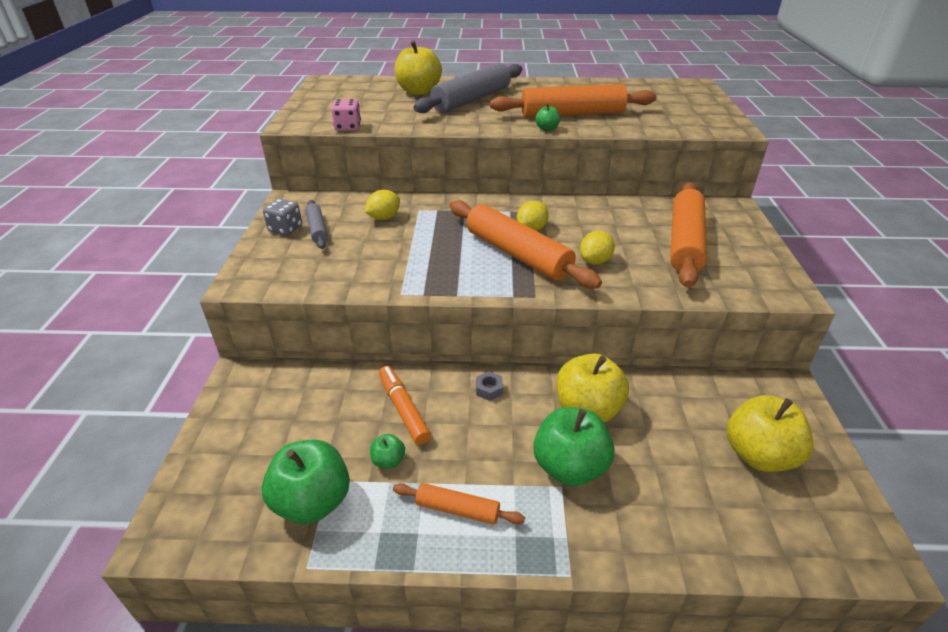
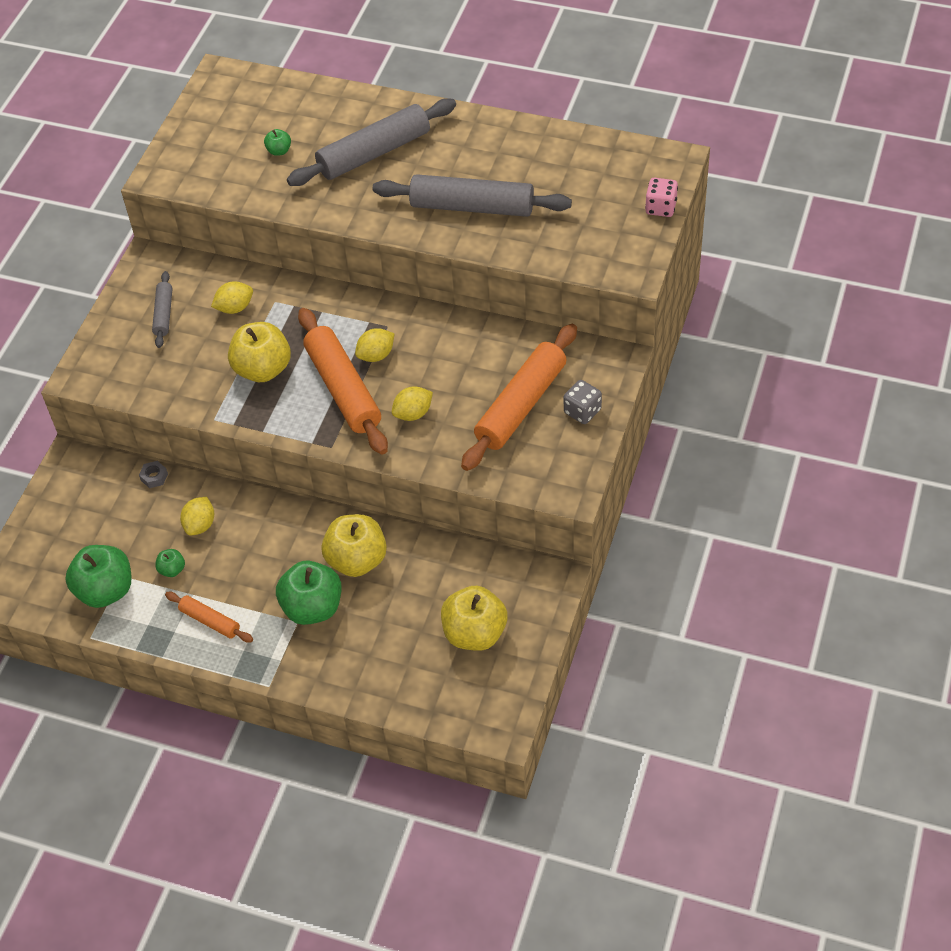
camera: 20 degrees right, 15 degrees up
grey dice [263,199,302,236] -> grey dice moved to [564,380,602,424]
pink dice [331,99,361,131] -> pink dice moved to [645,178,678,217]
orange marker [379,366,431,445] -> yellow lemon [180,497,214,535]
yellow apple [395,41,442,95] -> yellow apple moved to [228,322,291,382]
grey nut [476,371,503,401] -> grey nut moved to [139,461,168,488]
orange rolling pin [490,84,657,117] -> grey rolling pin [373,174,572,217]
green apple [535,104,560,131] -> green apple moved to [264,129,291,156]

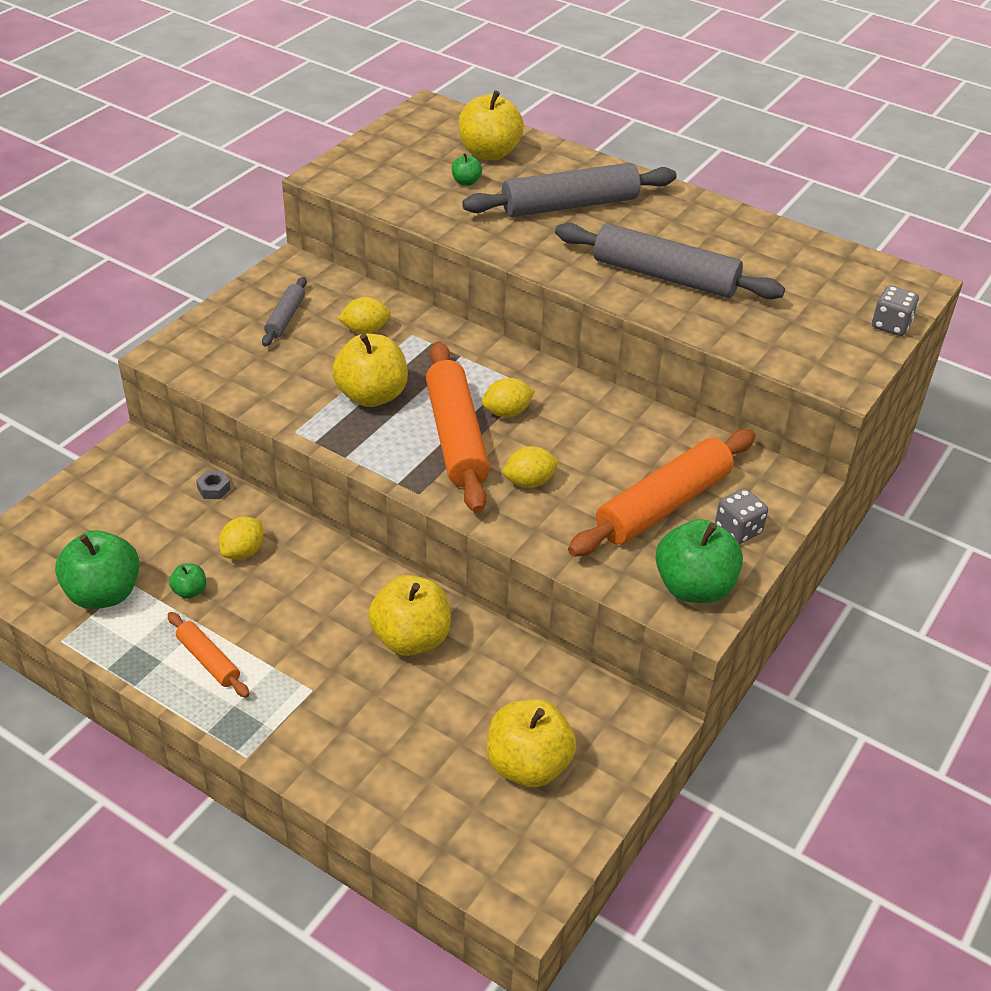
camera: 10 degrees right, 10 degrees down
green apple [276,561,341,625] -> green apple moved to [655,519,743,603]
pink dice [645,178,678,217] -> grey dice [872,285,919,336]
none -> yellow apple [458,90,524,160]

